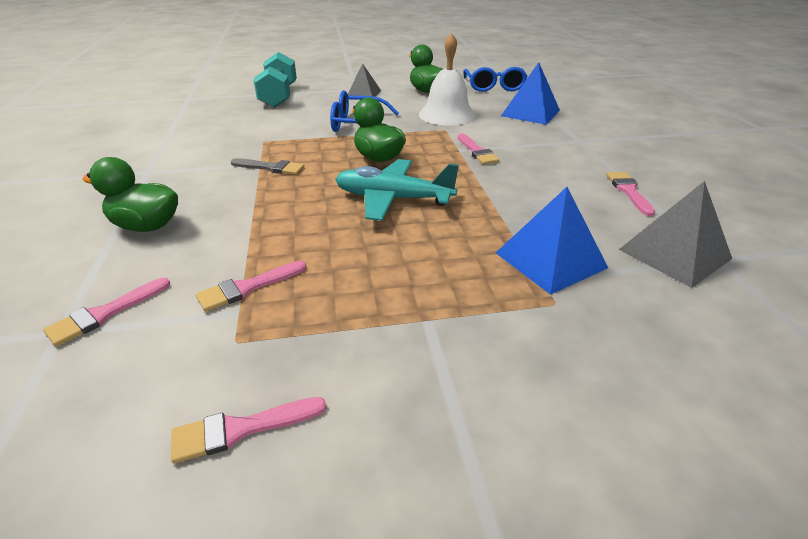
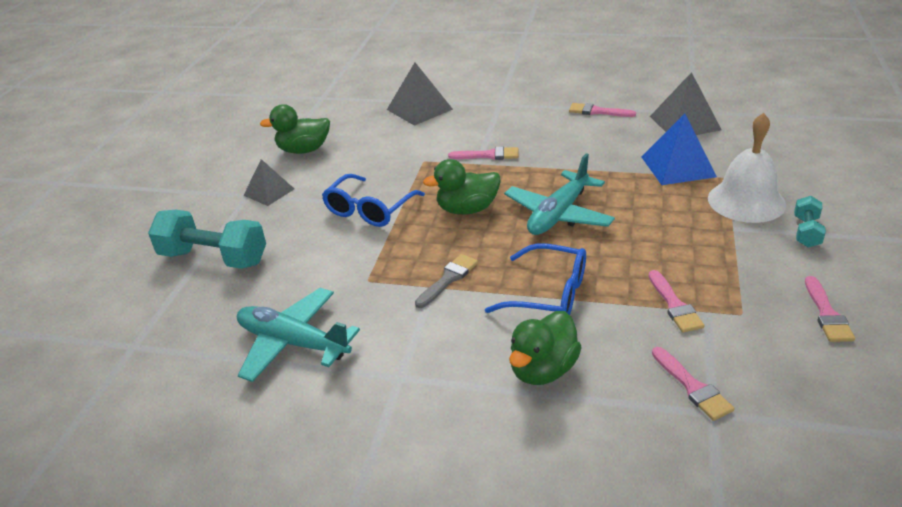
camera: 65 degrees left, 0 degrees up
white bell [419,33,476,125] -> white bell moved to [708,113,786,223]
blue glasses [463,67,528,92] -> blue glasses moved to [485,243,586,315]
blue pyramid [501,62,560,125] -> grey pyramid [387,63,453,126]
none -> turquoise plane [237,288,360,382]
none -> turquoise dumbbell [794,196,826,248]

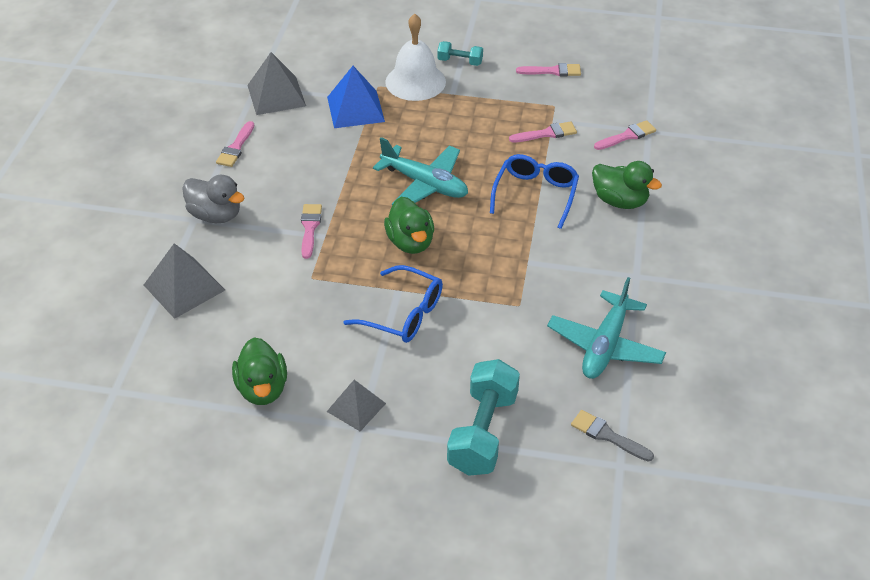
camera: 95 degrees left, 10 degrees up
grey brush [415,254,478,308] -> grey brush moved to [571,410,654,462]
none -> grey duck [182,175,244,223]

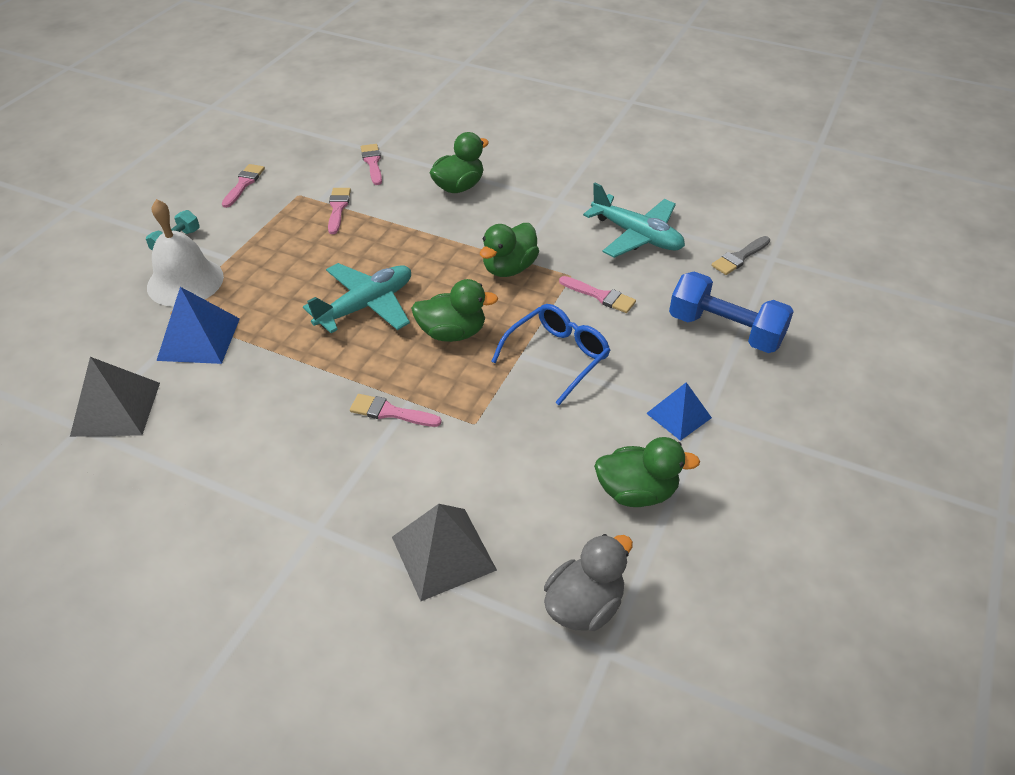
camera: 75 degrees left, 0 degrees up
grey duck [182,175,244,223] -> grey duck moved to [544,534,633,631]
pink brush [216,121,254,167] -> pink brush moved to [559,276,636,313]
grey pyramid [327,380,386,431] -> blue pyramid [646,382,712,441]
turquoise dumbbell [447,359,520,476] -> blue dumbbell [669,271,794,353]
blue glasses [490,154,579,229] -> none
none -> green duck [480,223,539,277]

